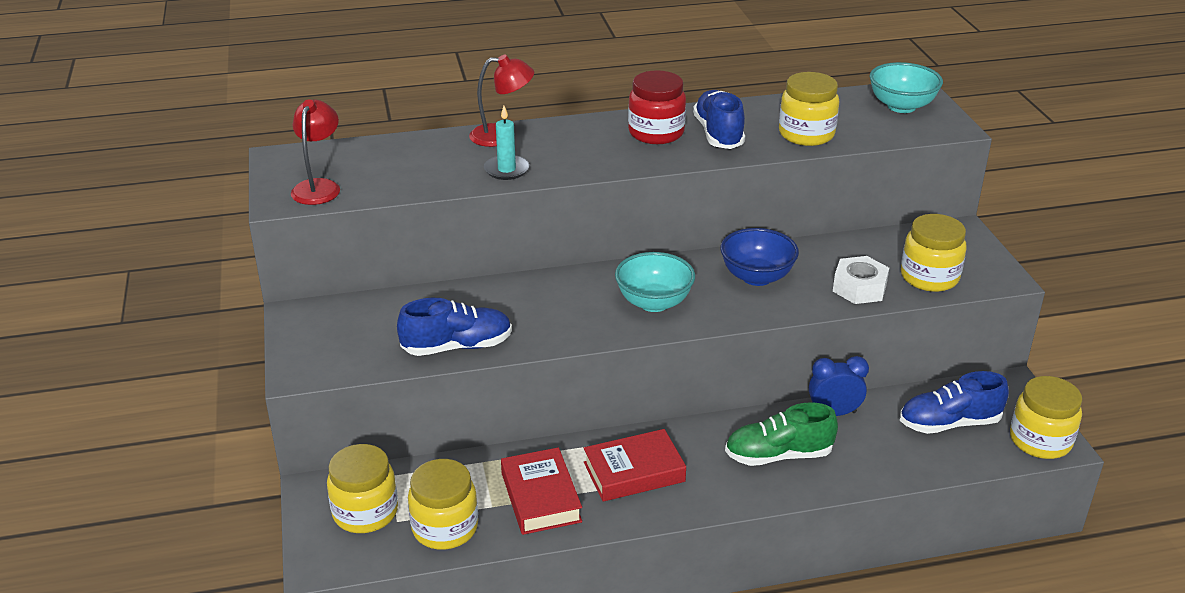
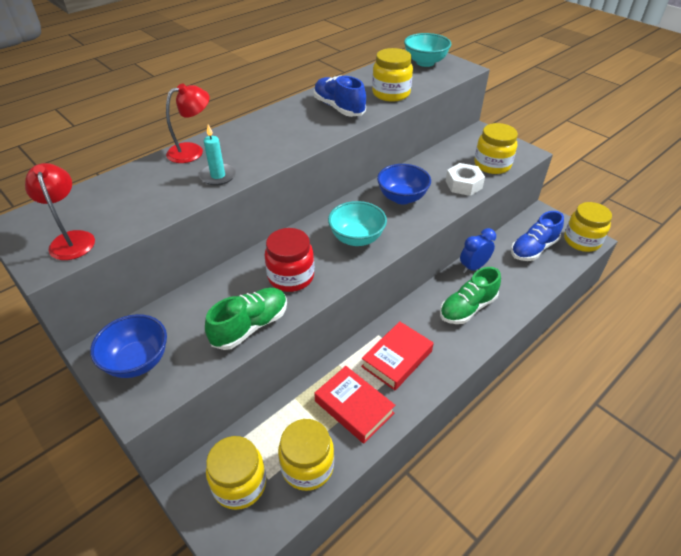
camera: 30 degrees left, 10 degrees up
blue shoe [397,298,512,356] -> green shoe [205,288,287,350]
red jar [628,70,686,144] -> red jar moved to [264,228,314,292]
none -> blue bowl [90,314,167,378]

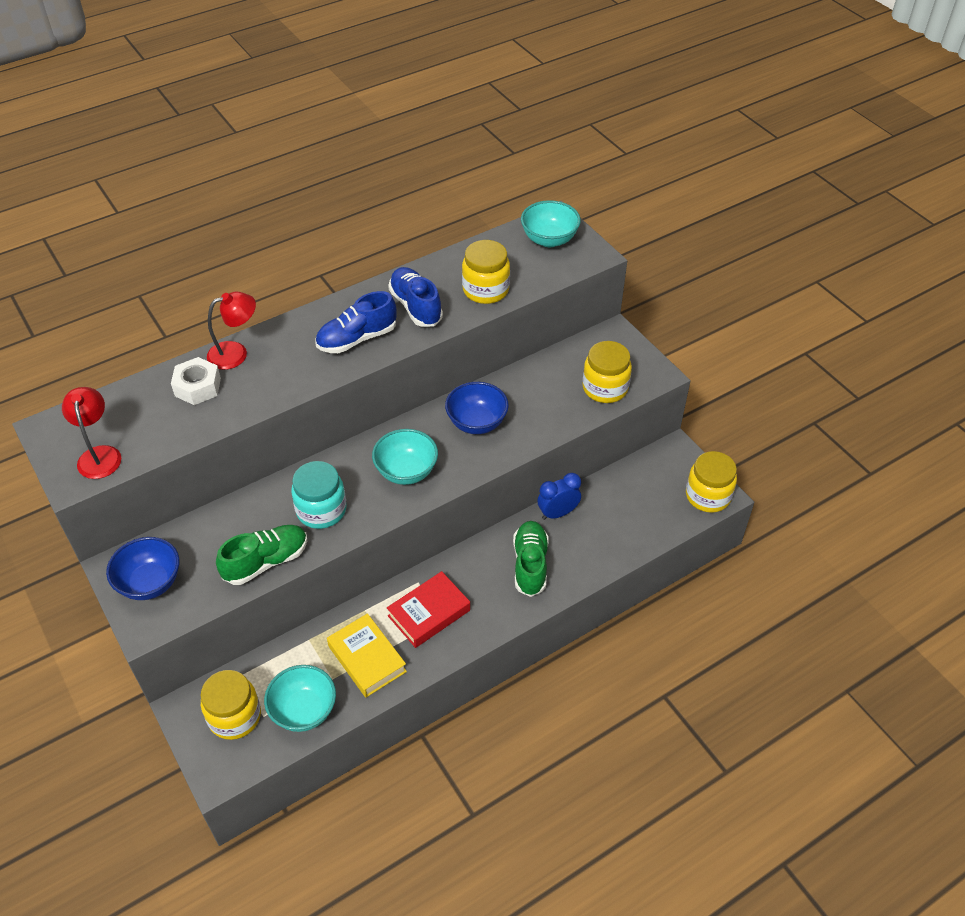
camera: 10 degrees right, 5 degrees up
turquoise candle [199,124,236,186] -> none
red jar [264,228,314,292] -> turquoise jar [291,461,346,529]
yellow jar [278,419,334,491] -> turquoise bowl [264,665,336,732]
red book [314,366,395,444] -> yellow book [327,613,407,697]
green shoe [440,267,501,324] -> green shoe turned 120 degrees clockwise [513,521,549,597]
white nut [446,163,485,196] -> white nut moved to [171,357,221,405]
blue shoe [511,211,564,261] -> blue shoe moved to [316,291,397,353]

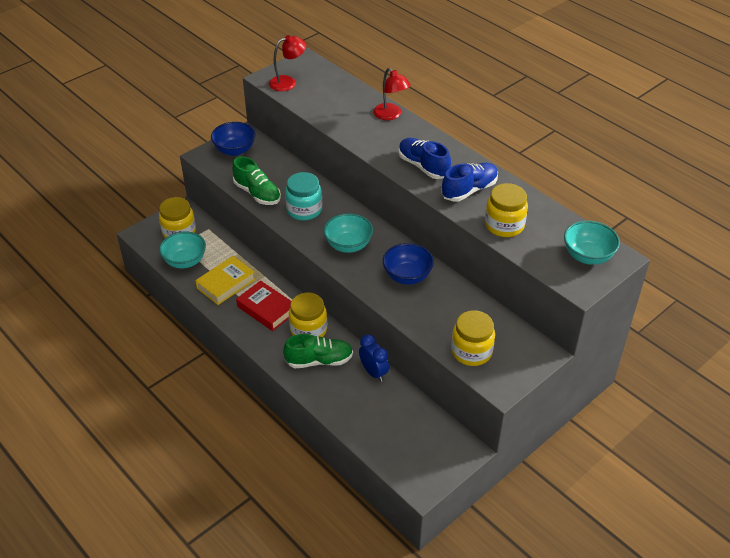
camera: 80 degrees right, 5 degrees down
white nut [171,357,221,405] -> none
yellow jar [686,451,737,513] -> yellow jar moved to [289,293,327,337]

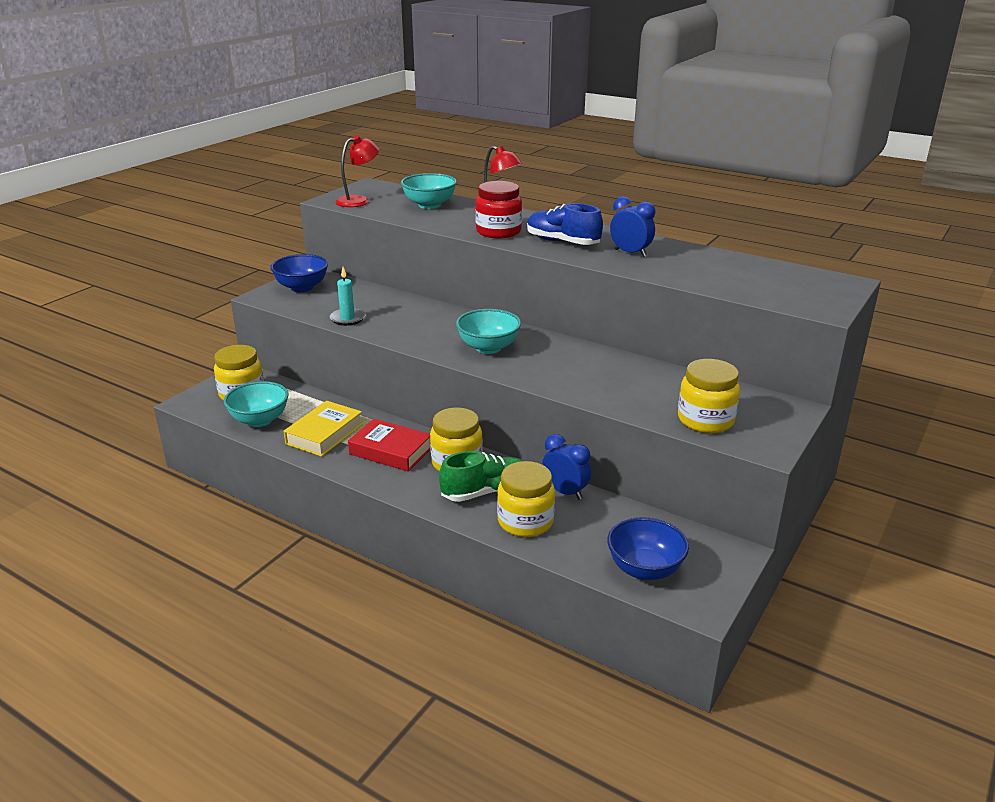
camera: 15 degrees left, 15 degrees down
green shoe [232,156,281,205] -> turquoise candle [329,267,366,326]
turquoise jar [285,172,322,220] -> none
blue bowl [383,243,434,285] -> blue bowl moved to [607,517,689,580]
blue shoe [441,163,498,202] -> blue clock [610,196,655,257]
yellow jar [485,183,528,237] -> yellow jar moved to [497,461,555,537]
turquoise bowl [564,221,620,265] -> turquoise bowl moved to [401,173,457,209]
none -> red jar [475,181,522,238]

